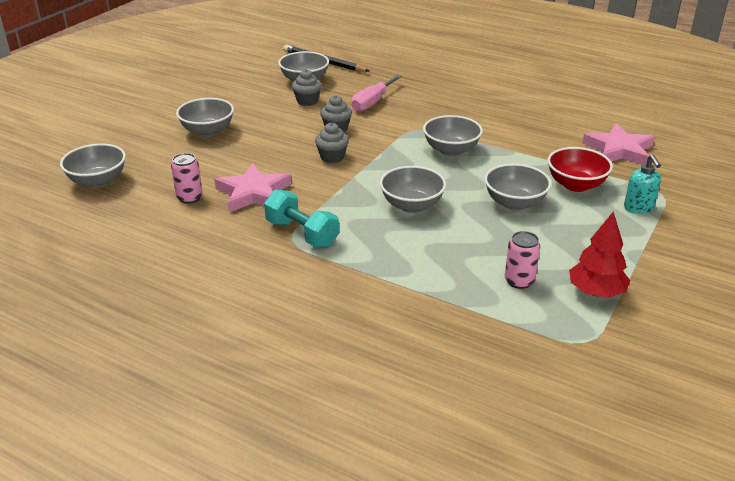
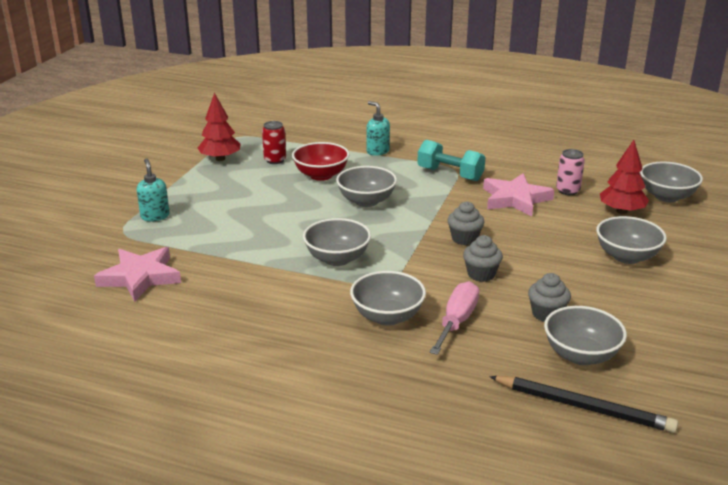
camera: 170 degrees right, 5 degrees down
grey bowl [484,164,551,211] -> grey bowl moved to [350,271,426,326]
pink can [505,231,540,289] -> red can [262,121,286,164]
red bowl [547,147,613,192] -> red bowl moved to [292,142,349,181]
none -> turquoise soap dispenser [367,101,390,156]
none -> red tree [600,140,649,214]

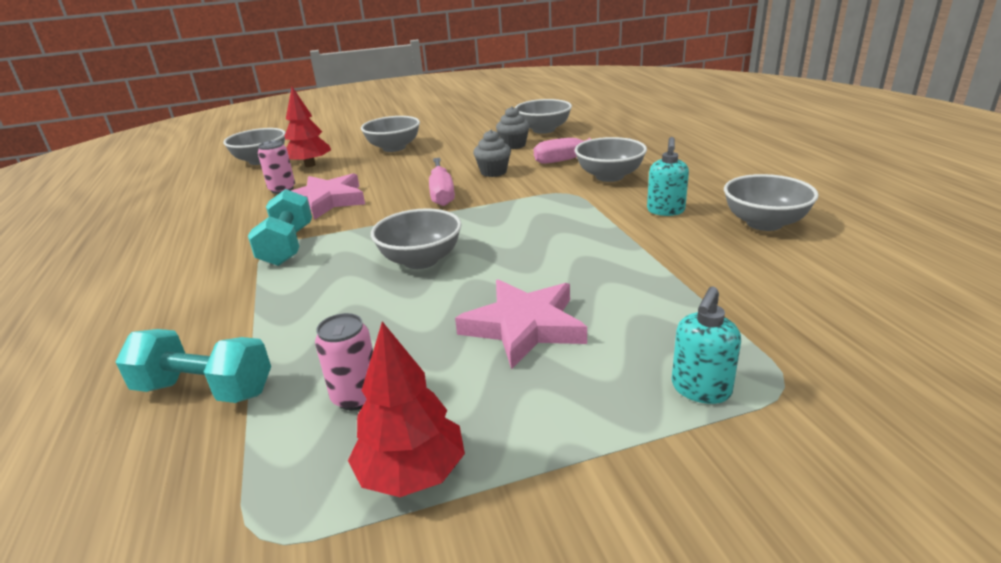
camera: 125 degrees left, 0 degrees up
pink star [94,247,181,302] -> pink star moved to [455,279,587,369]
red can [262,121,286,164] -> pink can [315,313,373,410]
red bowl [292,142,349,181] -> none
grey bowl [303,218,371,266] -> grey bowl moved to [724,174,819,231]
turquoise soap dispenser [367,101,390,156] -> turquoise soap dispenser moved to [647,137,689,216]
grey cupcake [447,201,484,245] -> pink screwdriver [429,158,455,206]
black pencil [489,376,678,433] -> none
none -> turquoise dumbbell [115,329,271,403]

